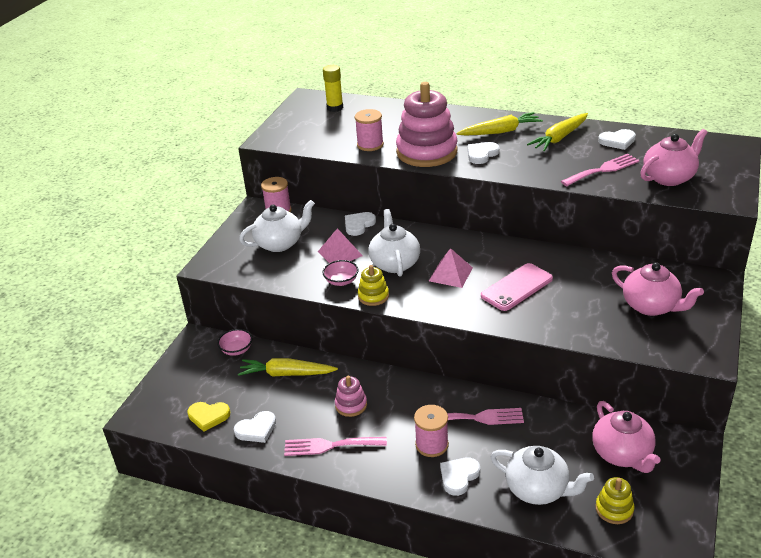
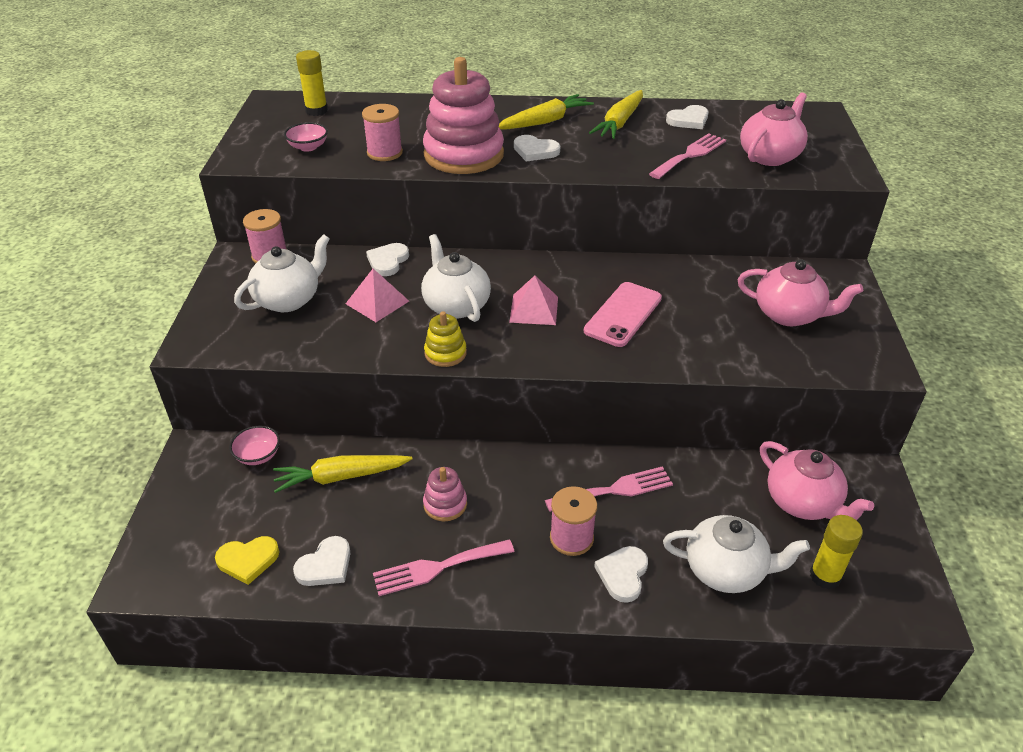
camera: 20 degrees left, 5 degrees up
pink bowl [323,260,358,286] -> pink bowl moved to [284,122,328,152]
white heart [468,142,500,164] -> white heart turned 90 degrees counterclockwise [514,135,560,162]
yellow stacking toy [596,477,635,524] -> yellow glue stick [810,515,863,589]

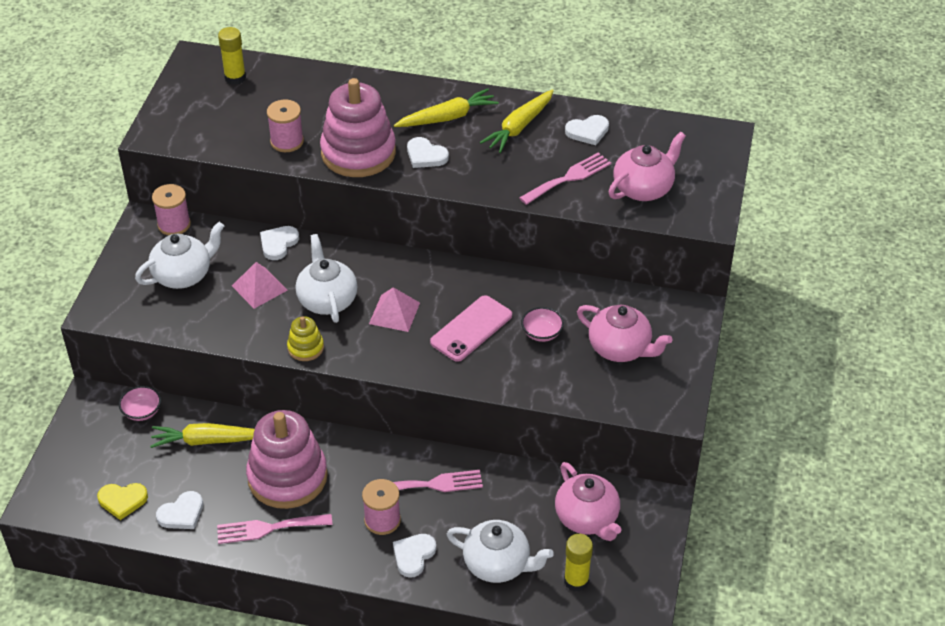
camera: 10 degrees right, 5 degrees up
pink bowl [284,122,328,152] -> pink bowl moved to [521,307,564,342]
pink stacking toy [423,467,467,521] -> pink stacking toy [246,410,328,509], size x2.17

